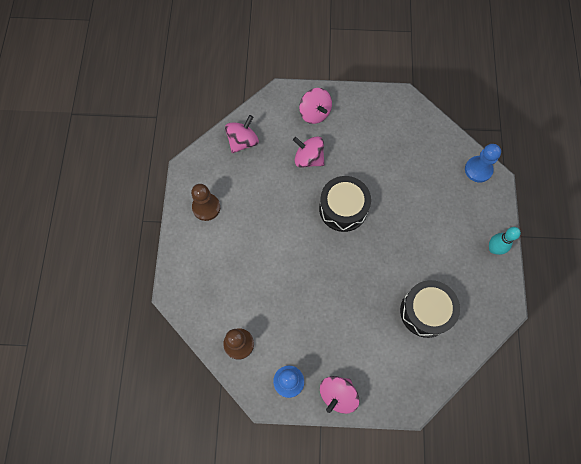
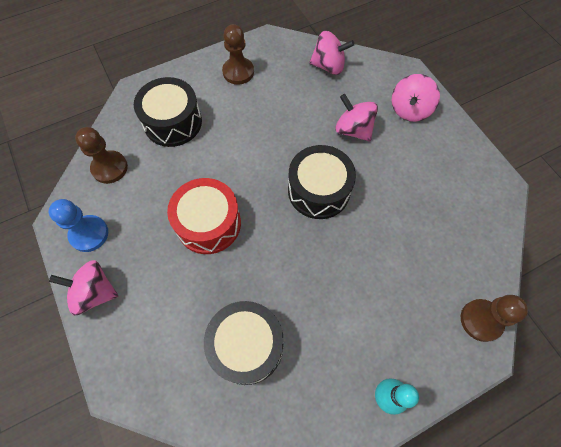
camera: 60 degrees right, 5 degrees down
pink spinning top [293,136,325,168] -> pink spinning top turned 45 degrees counterclockwise [335,94,378,141]
blue pawn [465,144,501,182] -> brown pawn [461,295,528,342]
none -> black drum [134,77,202,147]
none -> red drum [167,178,241,254]

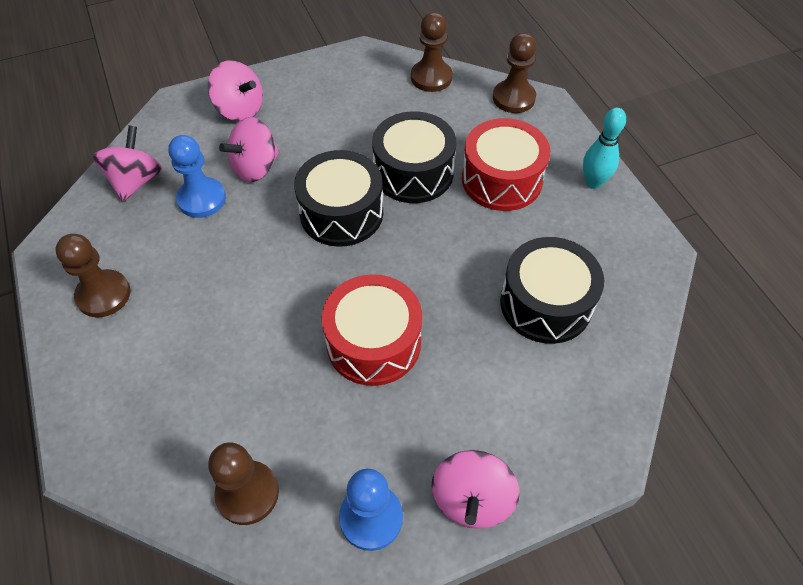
camera: 85 degrees left, 10 degrees down
black drum [134,77,202,147] -> black drum moved to [372,111,456,203]
none -> blue pawn [168,135,226,218]
none -> brown pawn [411,12,453,92]
none -> red drum [462,118,550,211]

